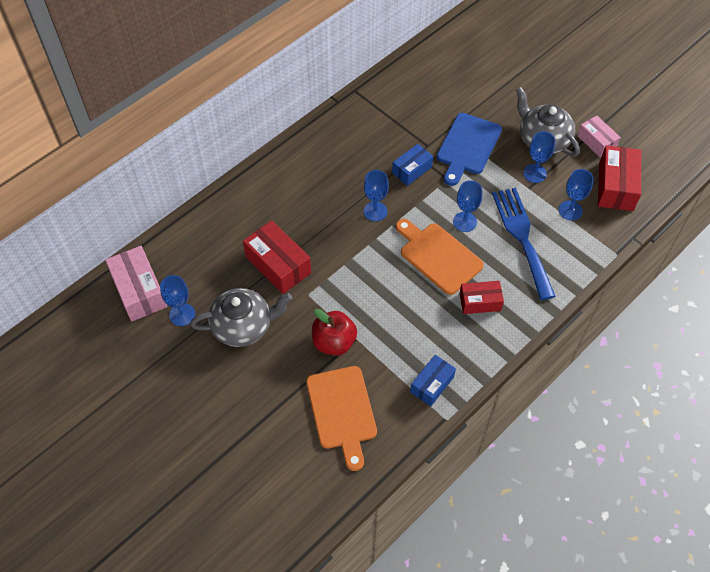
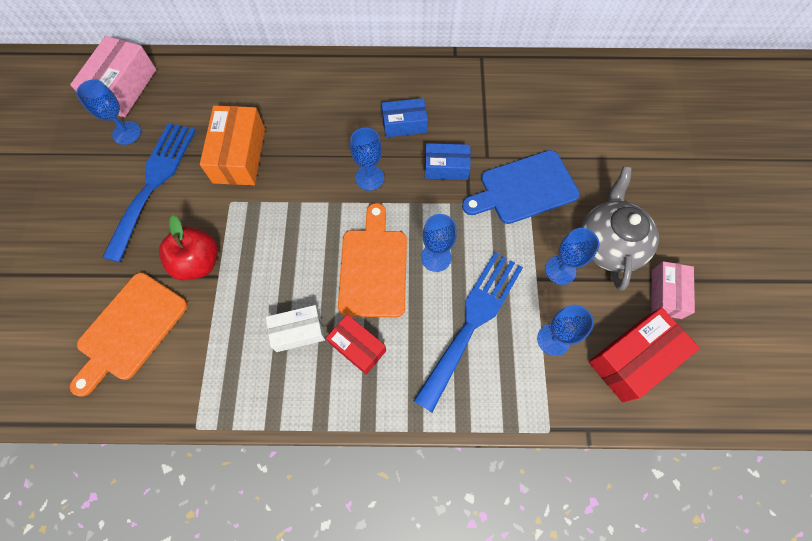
camera: 45 degrees right, 10 degrees up
grey teapot [190,288,292,347] -> blue fork [102,123,196,262]
red box [243,220,311,294] -> orange box [200,105,265,185]
blue box [410,355,456,406] -> blue box moved to [382,98,428,137]
none -> white box [266,305,325,352]

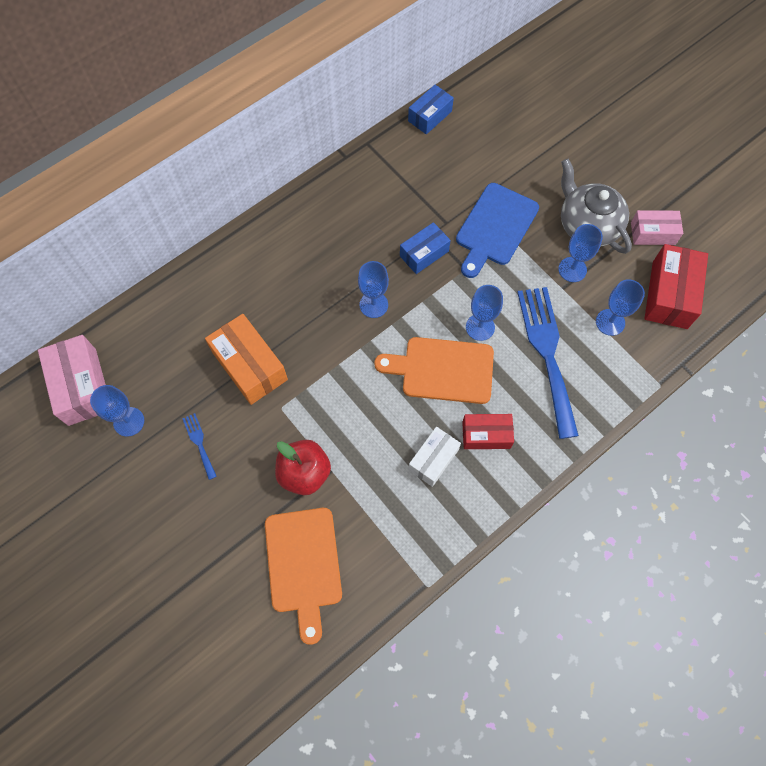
camera: 40 degrees left, 0 degrees up
blue fork [102,123,196,262] -> blue fork [182,413,217,480], size x0.42
orange cutting board [338,203,407,318] -> orange cutting board turned 45 degrees counterclockwise [374,337,494,404]
blue box [382,98,428,137] -> blue box moved to [408,85,454,134]
pink box [651,261,695,319] -> pink box turned 60 degrees counterclockwise [631,210,683,245]

